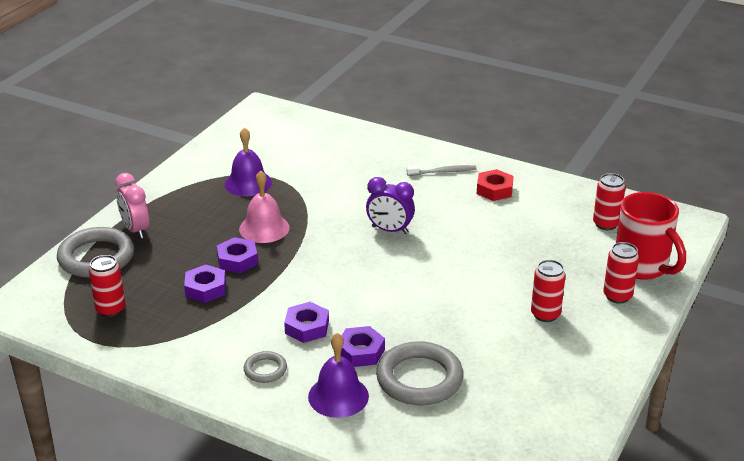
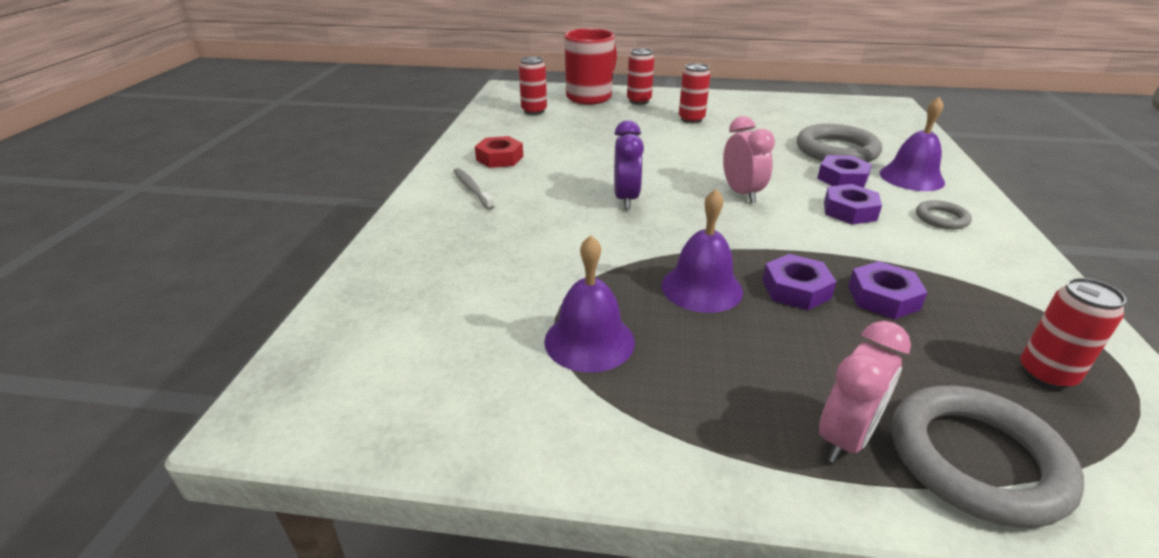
camera: 110 degrees left, 0 degrees up
pink bell [239,170,289,243] -> purple bell [661,189,743,313]
none -> pink clock [723,116,775,203]

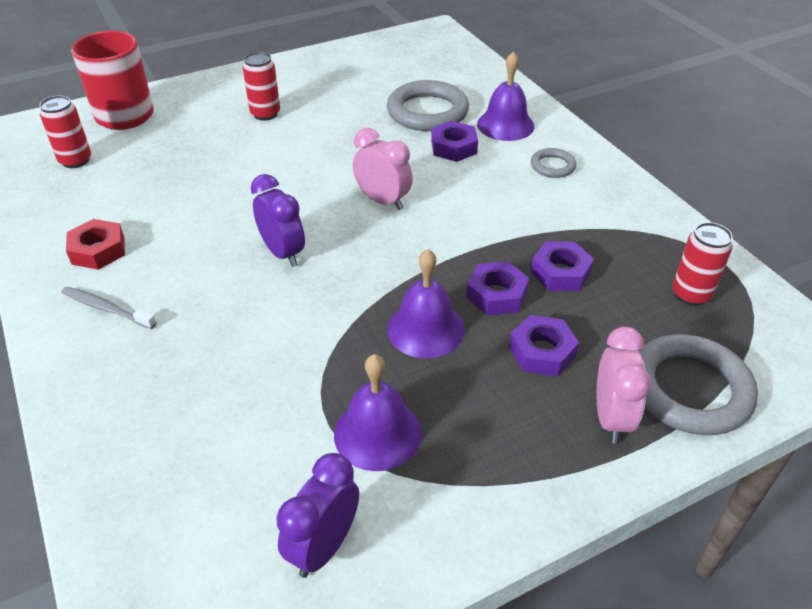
camera: 35 degrees left, 10 degrees up
red can [627,48,654,105] -> none
purple nut [824,184,882,225] -> purple nut moved to [509,315,579,376]
none -> purple clock [277,453,359,578]

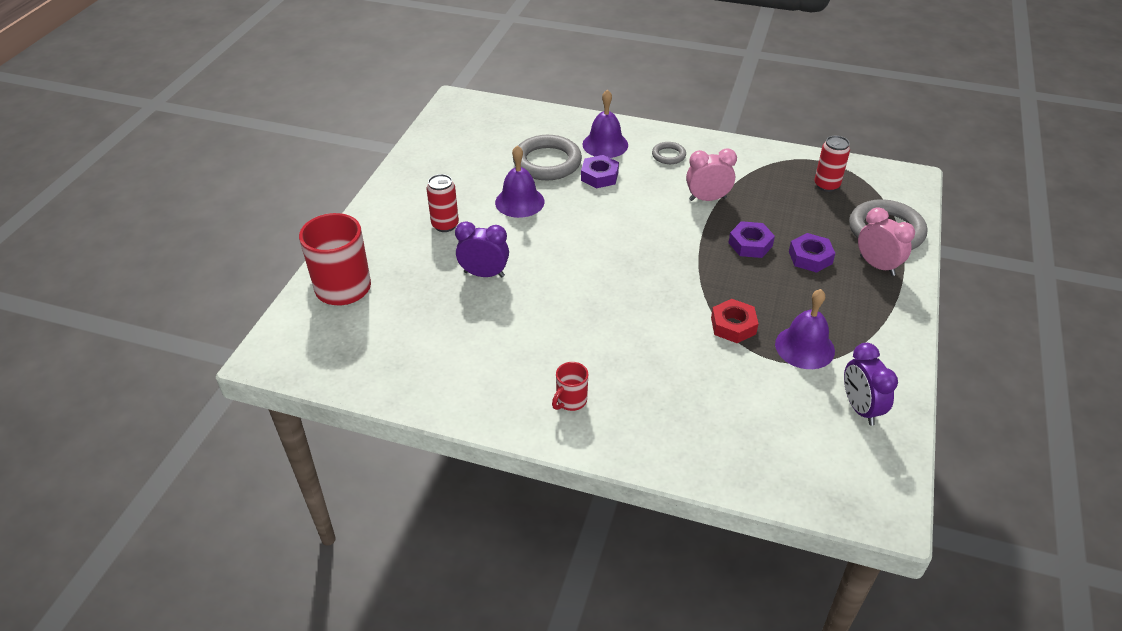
camera: 45 degrees left, 0 degrees up
red can [39,95,91,168] -> none
grey toothbrush [61,287,156,329] -> red mug [552,362,588,411]
red nut [66,219,125,270] -> red nut moved to [711,299,759,343]
purple clock [251,174,305,267] -> purple clock moved to [455,221,509,277]
pink clock [353,128,413,210] -> pink clock moved to [686,148,737,201]
purple bell [387,249,465,359] -> purple bell moved to [495,145,545,218]
purple nut [530,241,594,291] -> none

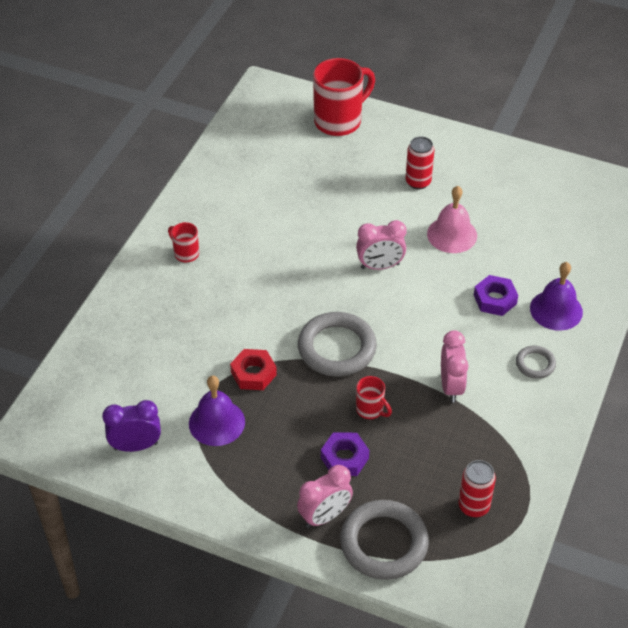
camera: 95 degrees right, 5 degrees up
purple clock [455,221,509,277] -> none
purple bell [495,145,545,218] -> pink bell [427,186,477,253]
grey ring [513,135,582,180] -> grey ring moved to [298,312,377,377]
purple nut [728,221,775,258] -> red mug [356,376,392,419]
none -> pink clock [356,220,406,270]

